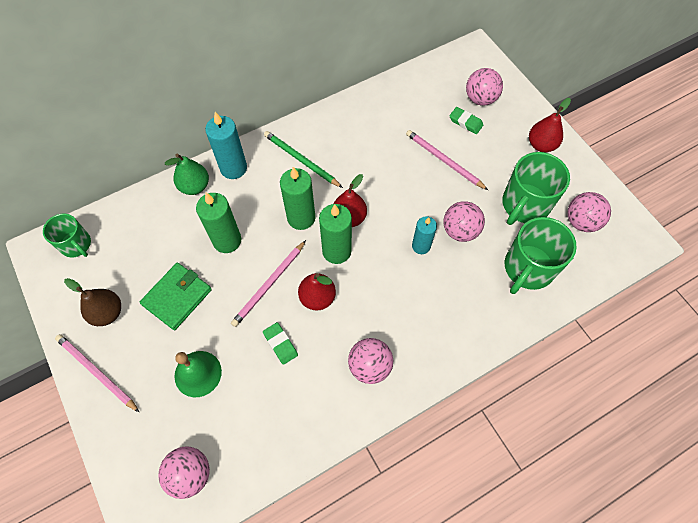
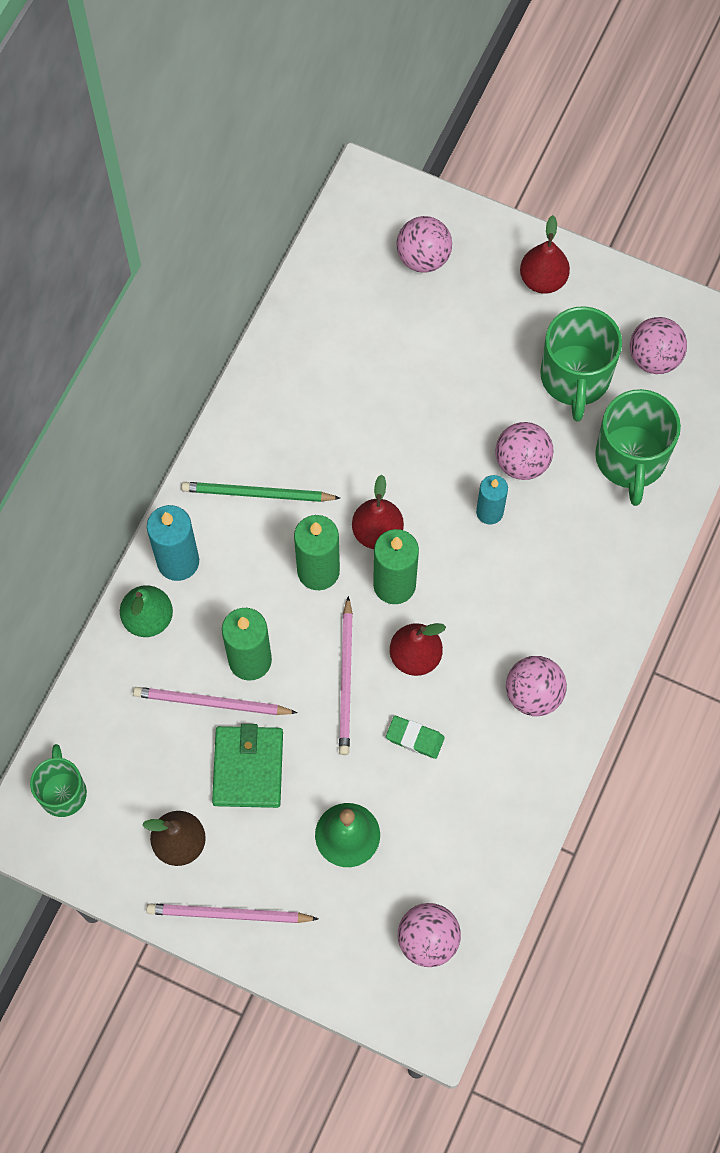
camera: 35 degrees left, 5 degrees up
green mug [43,214,91,257] -> green mug turned 105 degrees counterclockwise [30,744,87,817]
pink pencil [406,130,488,190] -> pink pencil moved to [133,687,298,715]
green eraser [450,107,483,134] -> none

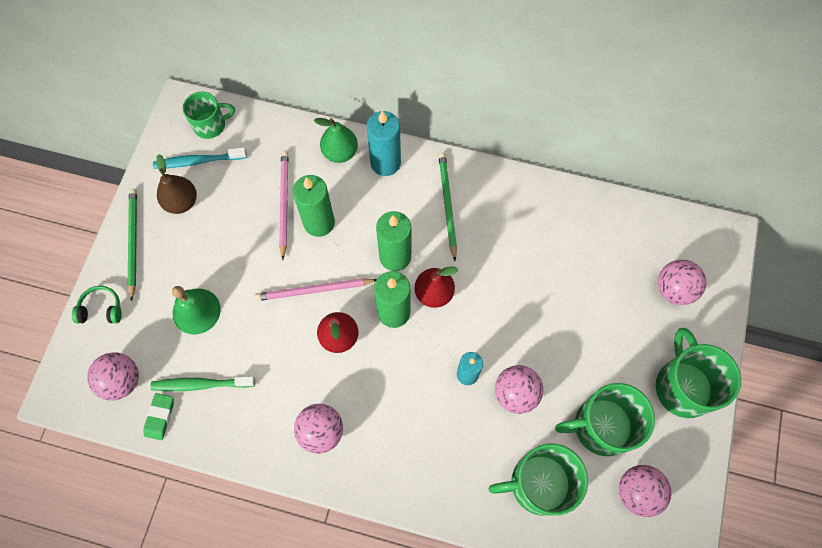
camera: 80 degrees right, 0 degrees up
pink pencil [147,903,318,923] -> green pencil [128,188,137,301]
green wallet [212,724,283,808] -> none
green eraser [386,716,445,759] -> green eraser moved to [143,393,174,440]
red pear [520,215,570,294] -> green mug [656,328,741,418]
none -> green headphones [72,286,122,324]
none -> green toothbrush [150,376,255,391]
none -> turquoise toothbrush [153,147,247,169]

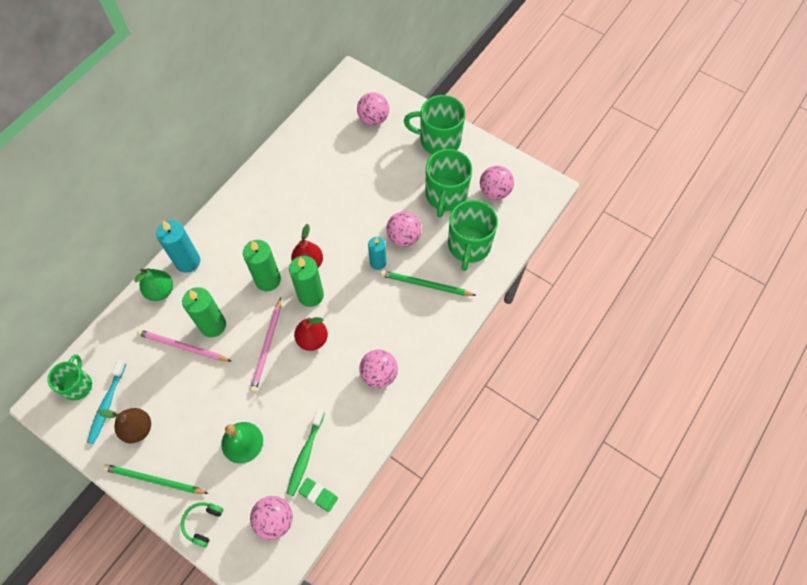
camera: 70 degrees left, 5 degrees down
green pencil [438,152,457,261] -> green pencil moved to [380,270,476,296]

